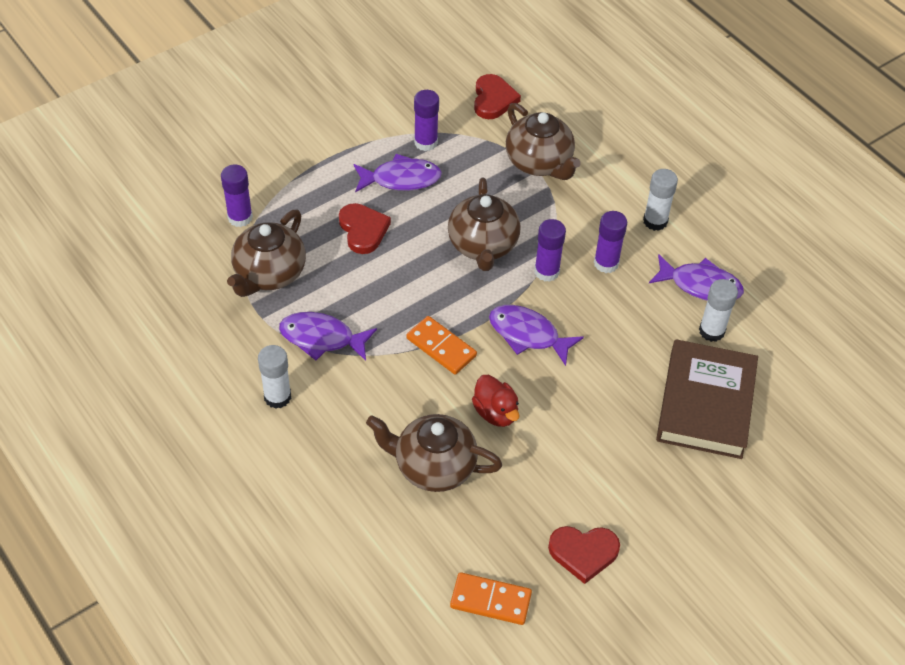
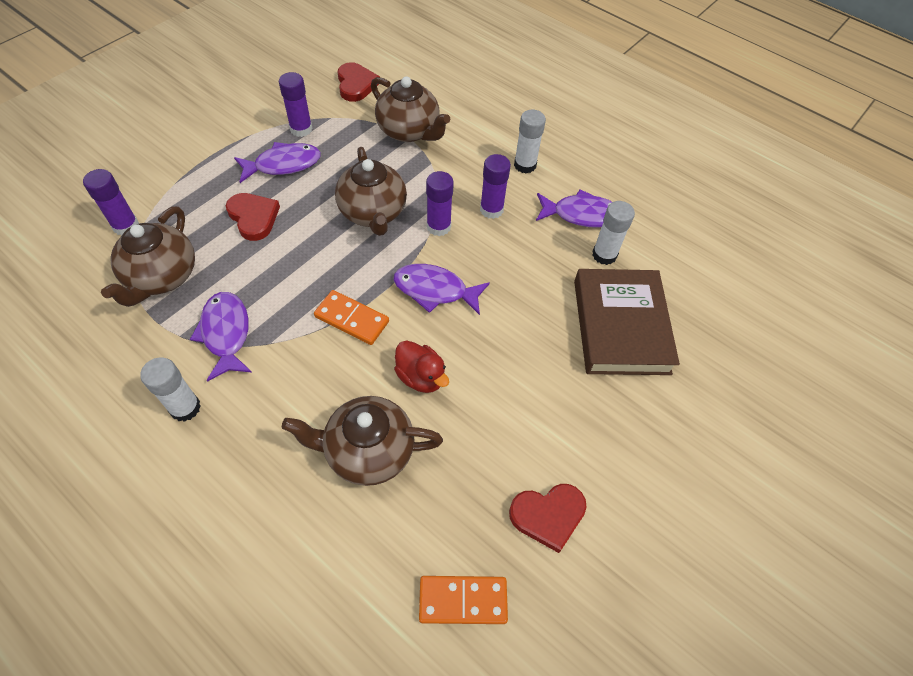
camera: 15 degrees left, 5 degrees up
purple fish [279,312,377,361] -> purple fish turned 75 degrees clockwise [190,292,252,382]

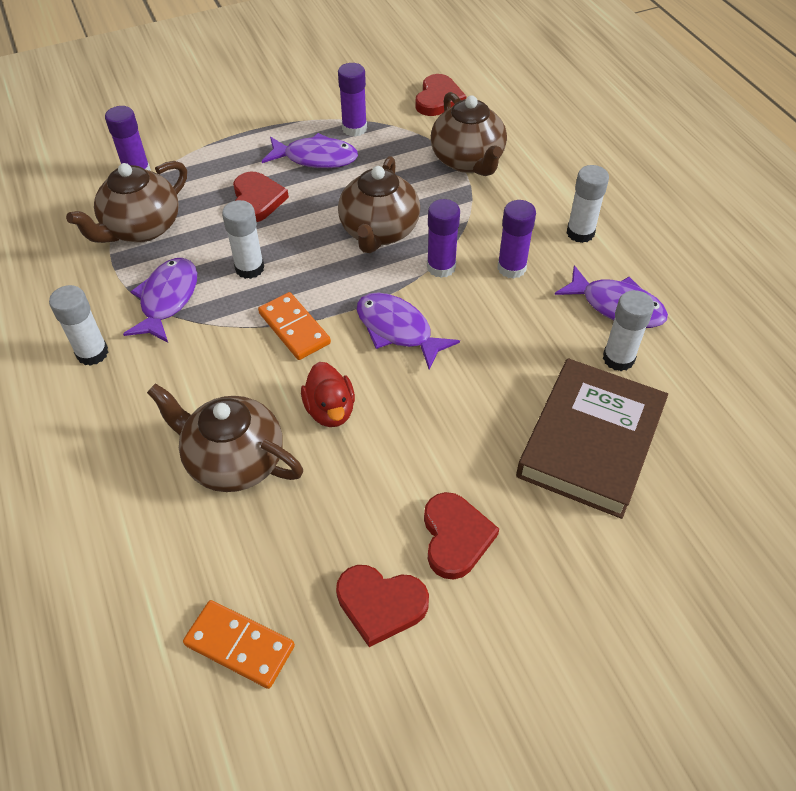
camera: 30 degrees right, 5 degrees down
none -> white glue stick [222,200,264,279]
none -> red heart [424,492,499,579]

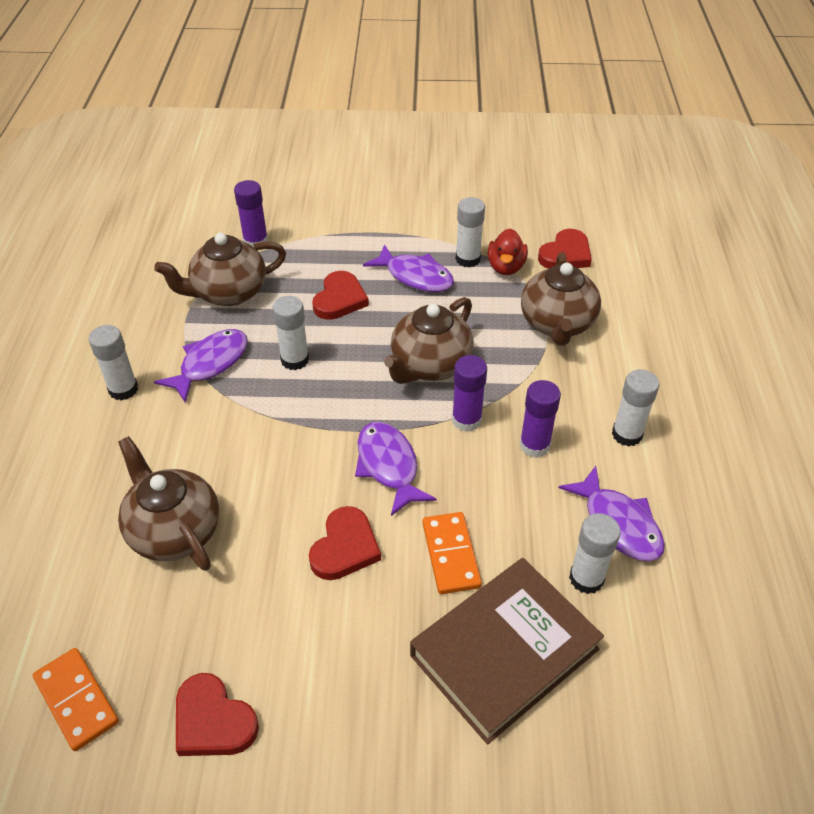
camera: 25 degrees right, 5 degrees down
orange domino [258,292,331,360] -> orange domino moved to [423,512,482,594]
red duck [301,362,355,427] -> red duck moved to [488,228,528,275]
purple glue stick [338,63,367,137] -> white glue stick [455,197,485,267]
red heart [424,492,499,579] -> red heart moved to [309,506,381,580]

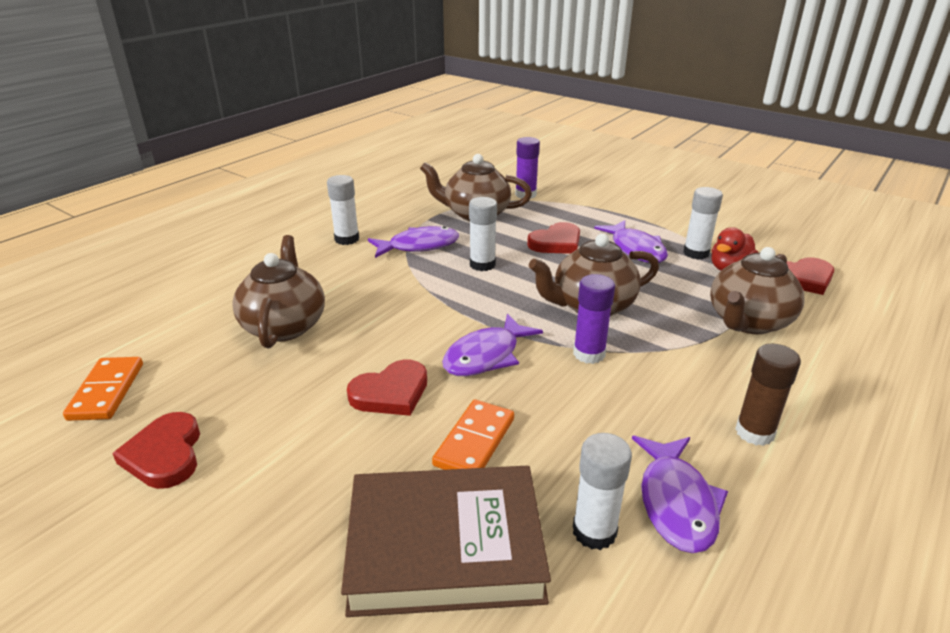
camera: 35 degrees right, 15 degrees down
purple fish [355,421,436,516] -> purple fish turned 150 degrees counterclockwise [442,313,543,376]
purple glue stick [519,380,561,458] -> none
white glue stick [612,369,659,447] -> brown glue stick [735,344,801,446]

